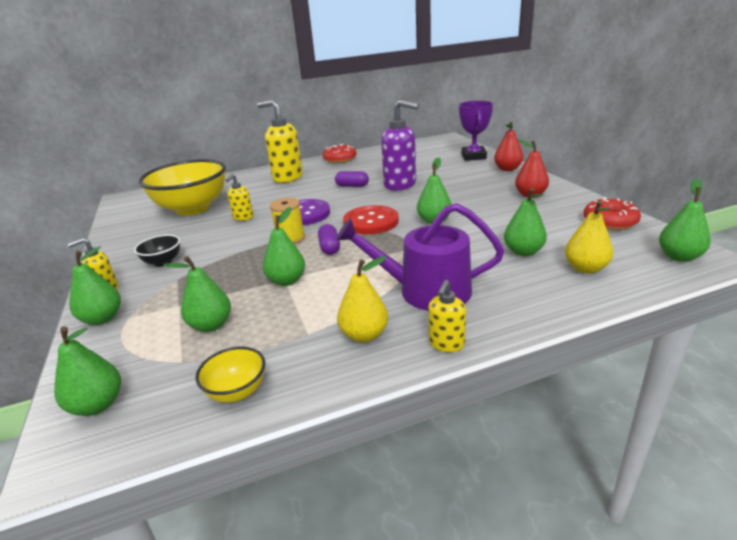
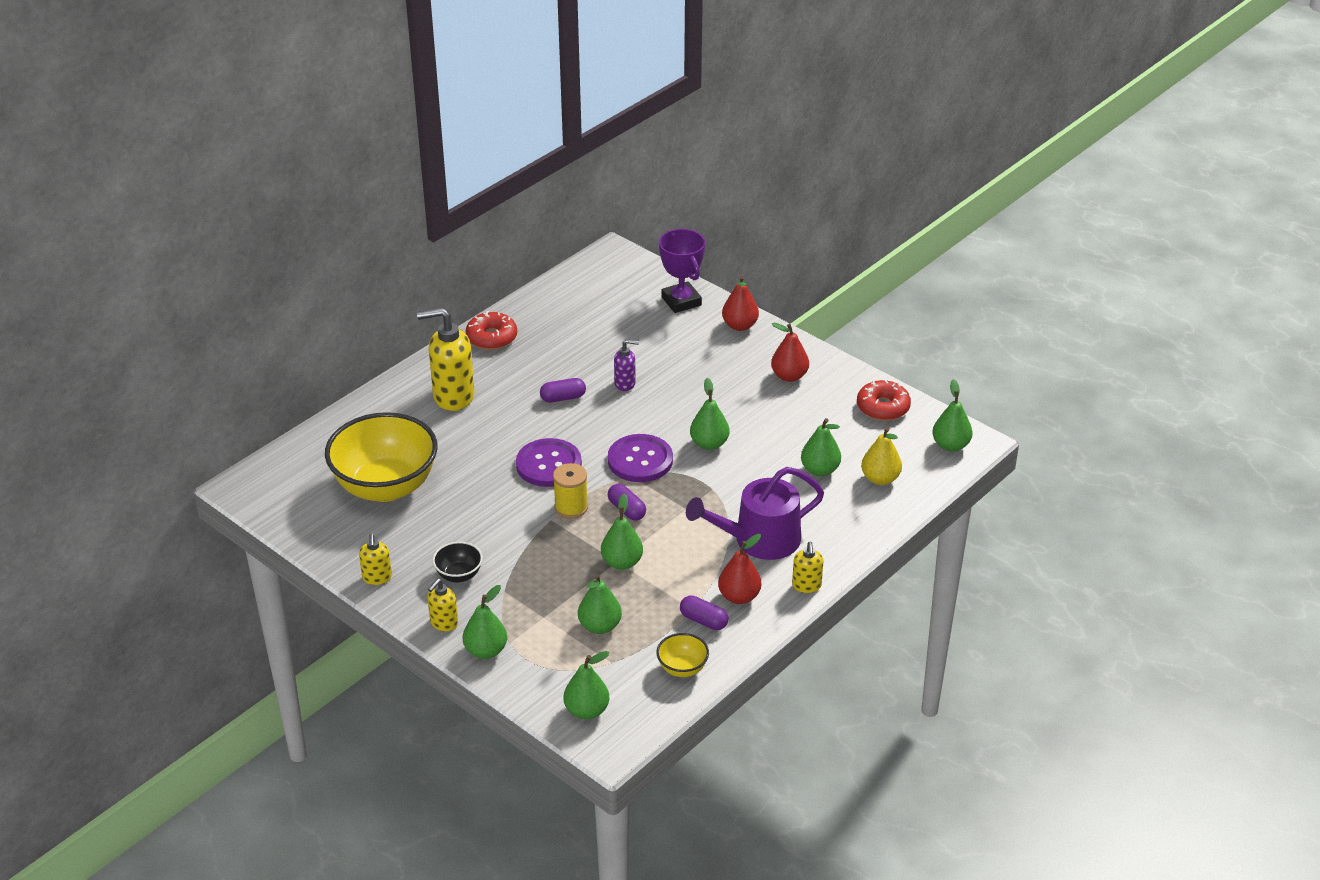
camera: 30 degrees left, 10 degrees up
yellow soap dispenser [225,174,253,221] -> yellow soap dispenser moved to [359,534,392,585]
yellow pear [337,256,388,342] -> red pear [718,534,761,604]
red button [343,205,399,234] -> purple button [608,434,673,482]
purple soap dispenser [381,100,419,191] -> purple soap dispenser [614,339,639,391], size x0.51
none -> purple capsule [680,595,728,630]

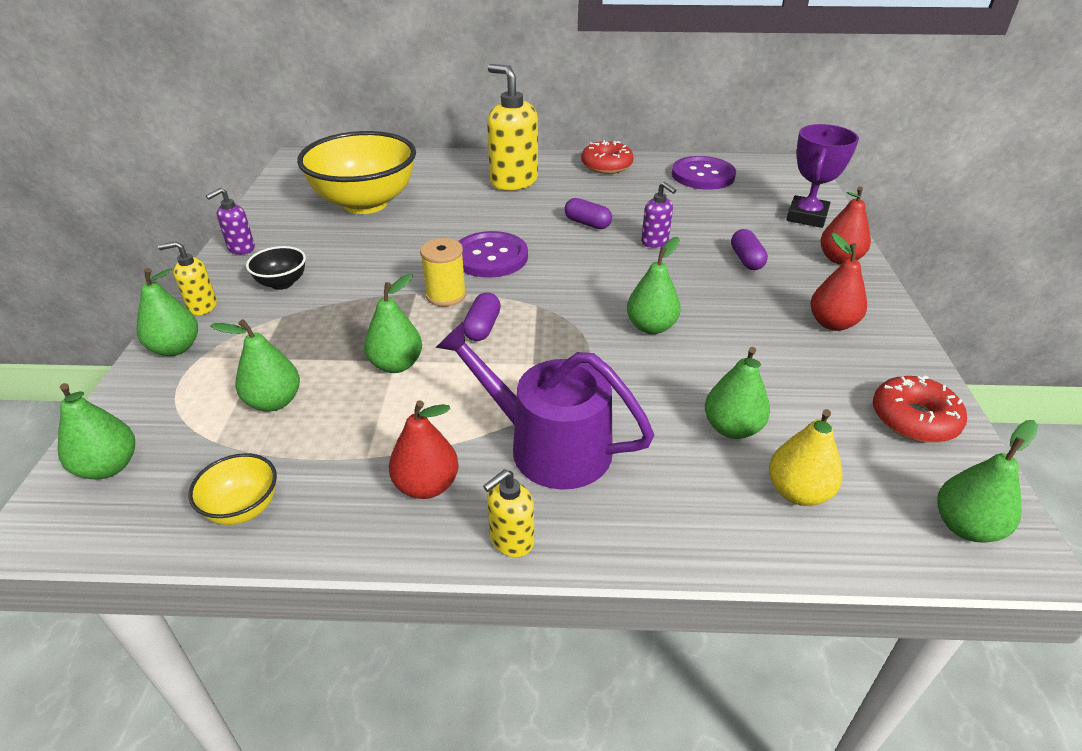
camera: 50 degrees right, 0 degrees up
yellow soap dispenser [359,534,392,585] -> purple soap dispenser [206,188,255,255]
purple button [608,434,673,482] -> purple button moved to [672,156,736,190]
purple capsule [680,595,728,630] -> purple capsule moved to [731,229,768,270]

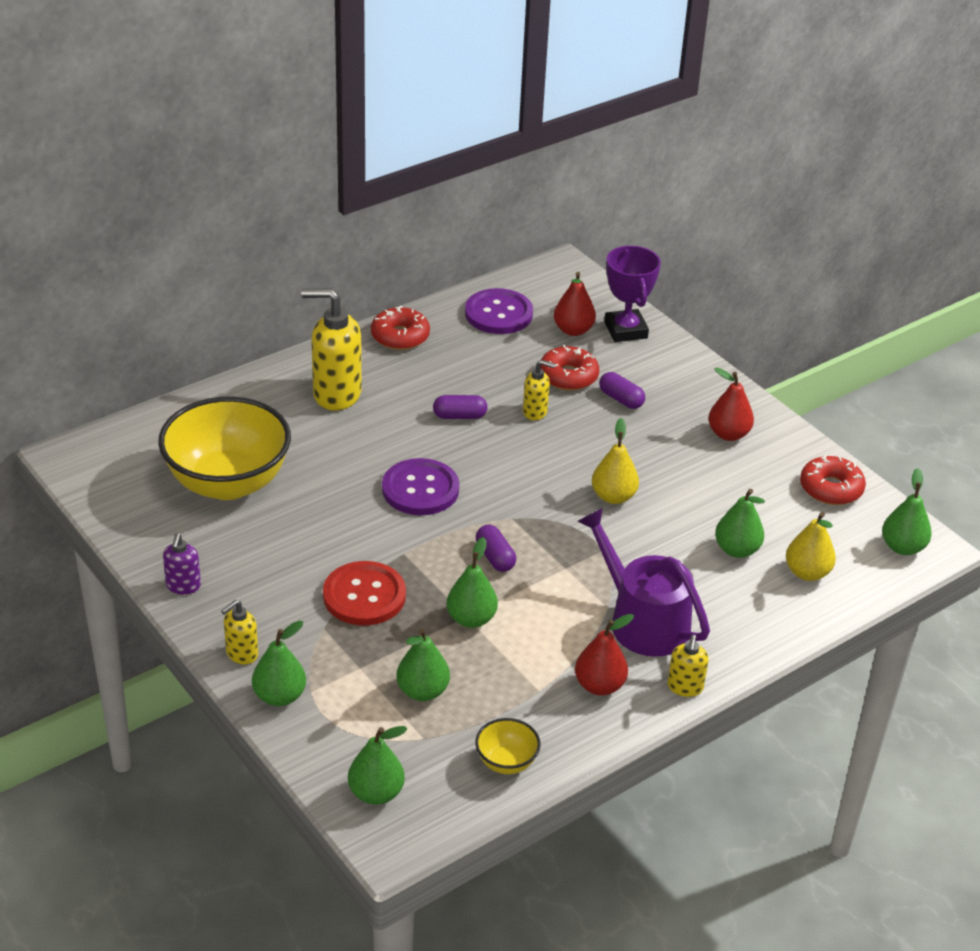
camera: 40 degrees left, 0 degrees up
black bowl [246,246,306,290] -> none
yellow spool [420,238,466,307] -> none
purple watering can [435,322,654,490] -> purple watering can turned 60 degrees clockwise [577,508,710,657]
green pear [627,237,681,334] -> yellow pear [592,418,639,504]
purple soap dispenser [641,182,676,248] -> yellow soap dispenser [523,360,556,420]
red pear [820,186,871,265] -> red pear moved to [554,272,596,336]
none -> red button [323,561,406,626]
none -> red donut [541,345,599,391]

